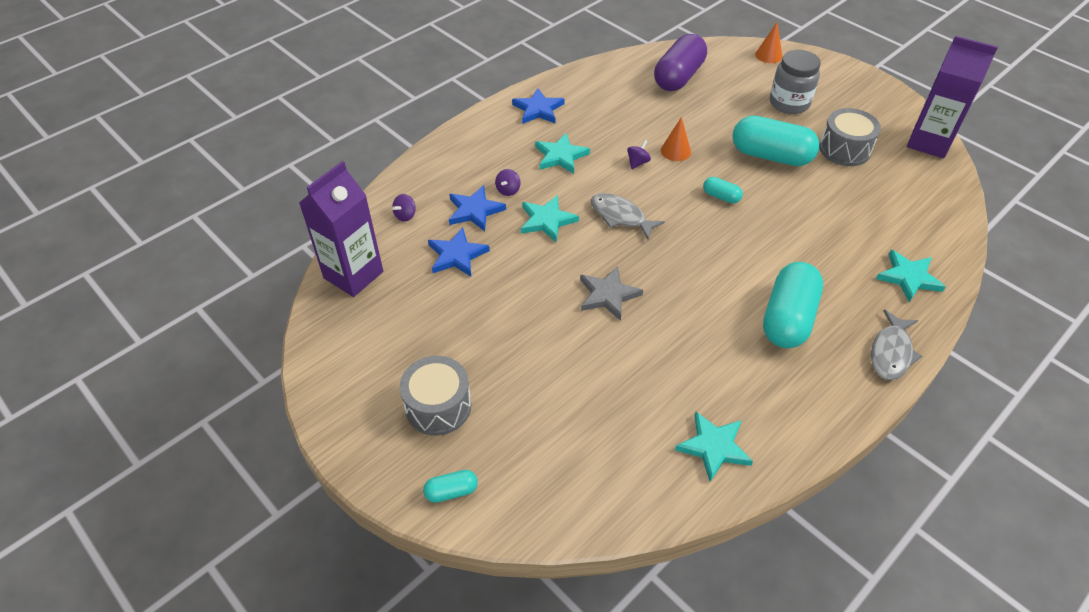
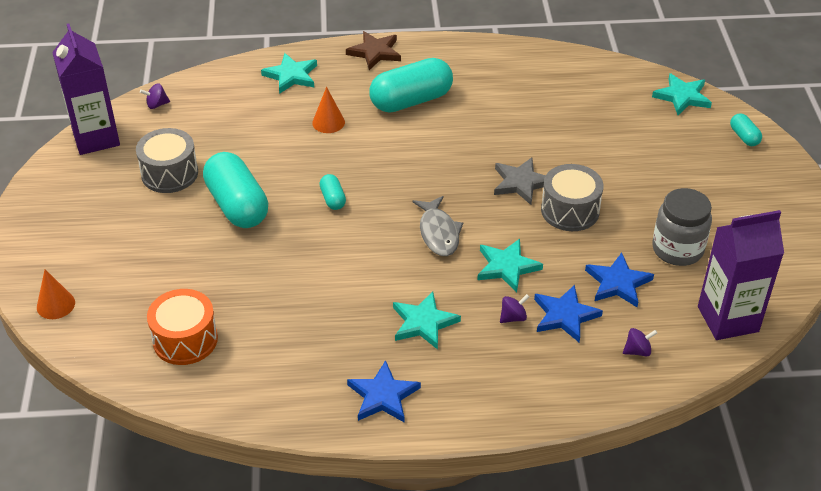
camera: 140 degrees left, 5 degrees down
grey drum [400,356,471,436] -> grey drum moved to [541,164,604,231]
turquoise capsule [423,470,478,503] -> turquoise capsule turned 45 degrees clockwise [730,113,762,146]
purple spinning top [627,140,651,169] -> purple spinning top moved to [140,83,170,109]
purple capsule [654,34,707,91] -> orange drum [147,289,218,365]
orange cone [661,117,691,161] -> orange cone moved to [312,87,345,133]
turquoise star [675,412,753,482] -> turquoise star moved to [652,73,712,115]
grey jar [770,50,821,114] -> grey jar moved to [652,188,712,266]
grey fish [871,309,922,380] -> brown star [346,31,401,70]

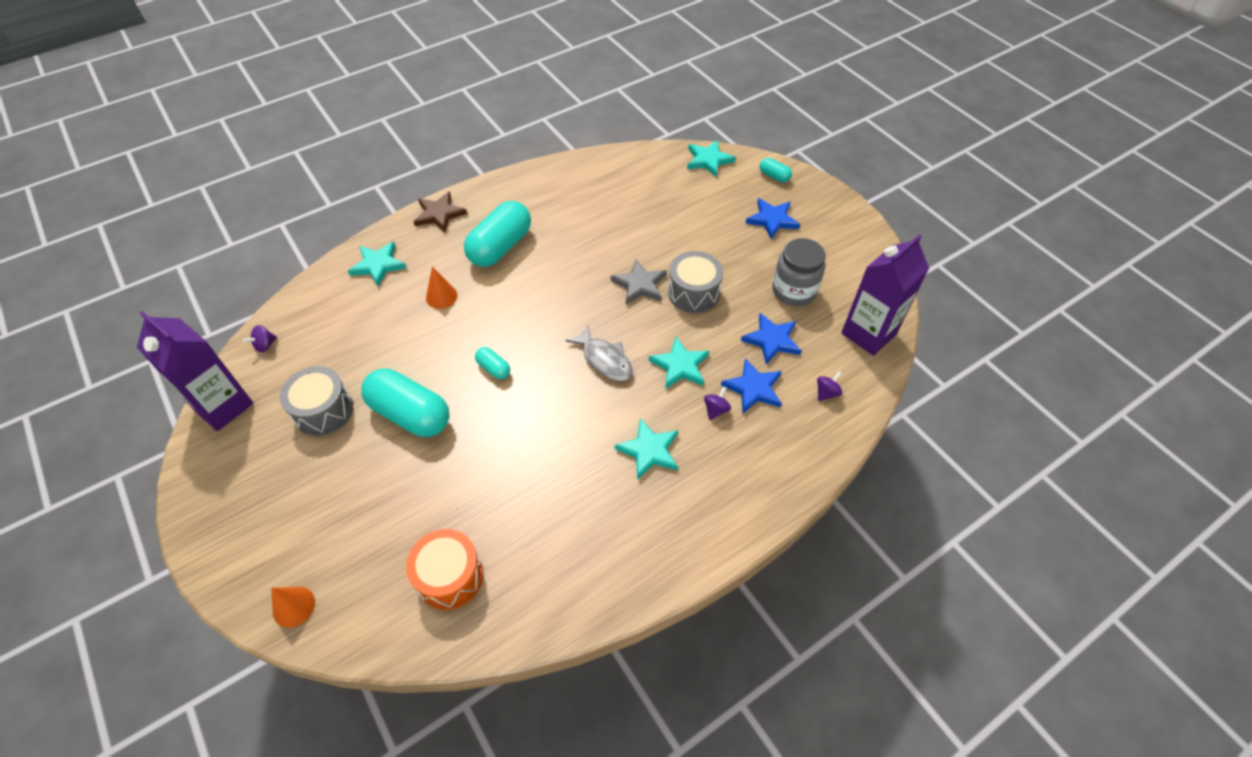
camera: 30 degrees left, 10 degrees up
blue star [347,360,421,422] -> blue star moved to [746,198,800,240]

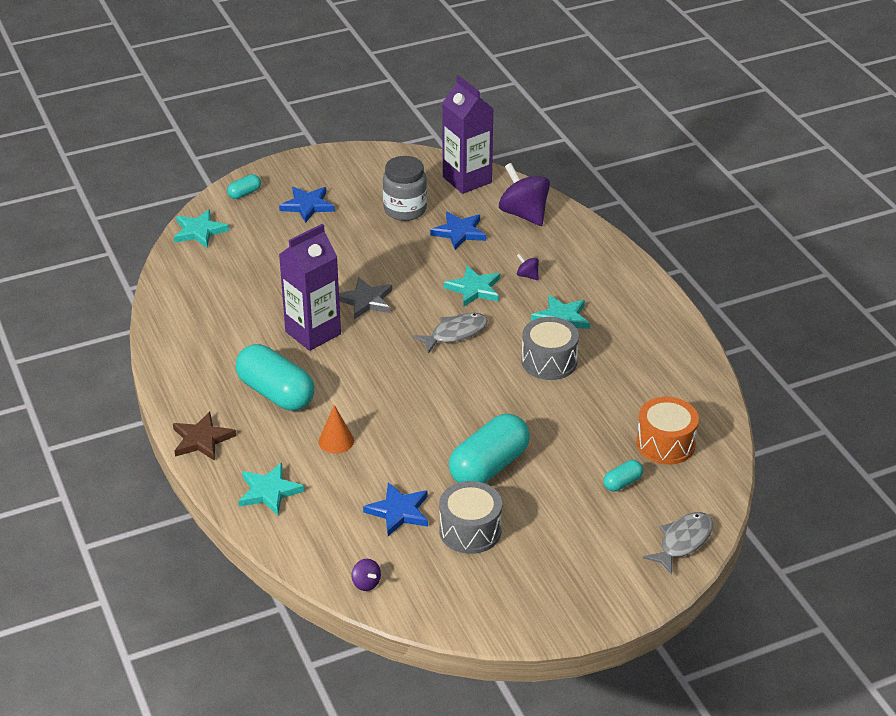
camera: 80 degrees left, 15 degrees down
purple carton [137,311,253,431] -> purple carton moved to [279,224,341,351]
orange cone [271,587,315,628] -> grey fish [643,512,713,575]
turquoise capsule [475,347,510,379] -> turquoise capsule moved to [603,460,643,492]
grey drum [668,251,723,313] -> grey drum moved to [522,317,579,380]
blue star [721,358,782,414] -> blue star moved to [363,482,428,536]
purple spinning top [817,371,842,401] -> purple spinning top [499,163,550,226], size x2.26

